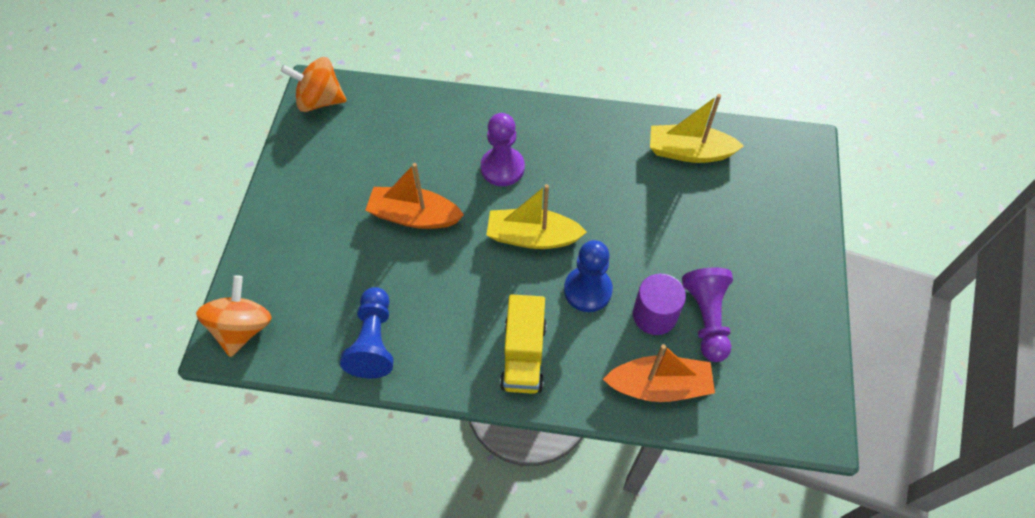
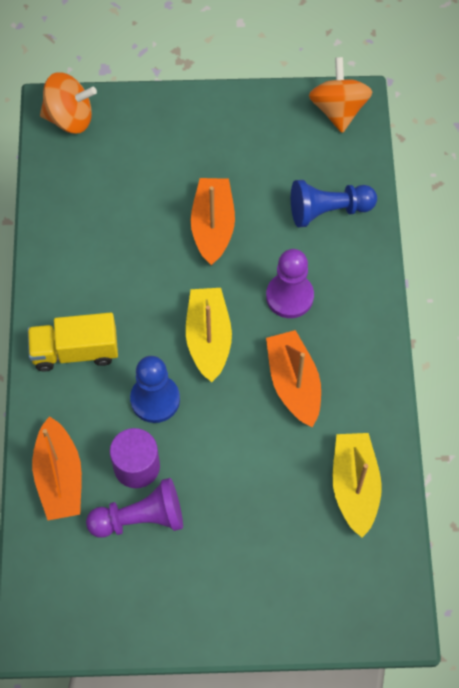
camera: 80 degrees right, 5 degrees up
blue pawn [340,287,394,378] -> blue pawn moved to [291,180,377,227]
none -> orange boat [266,330,321,427]

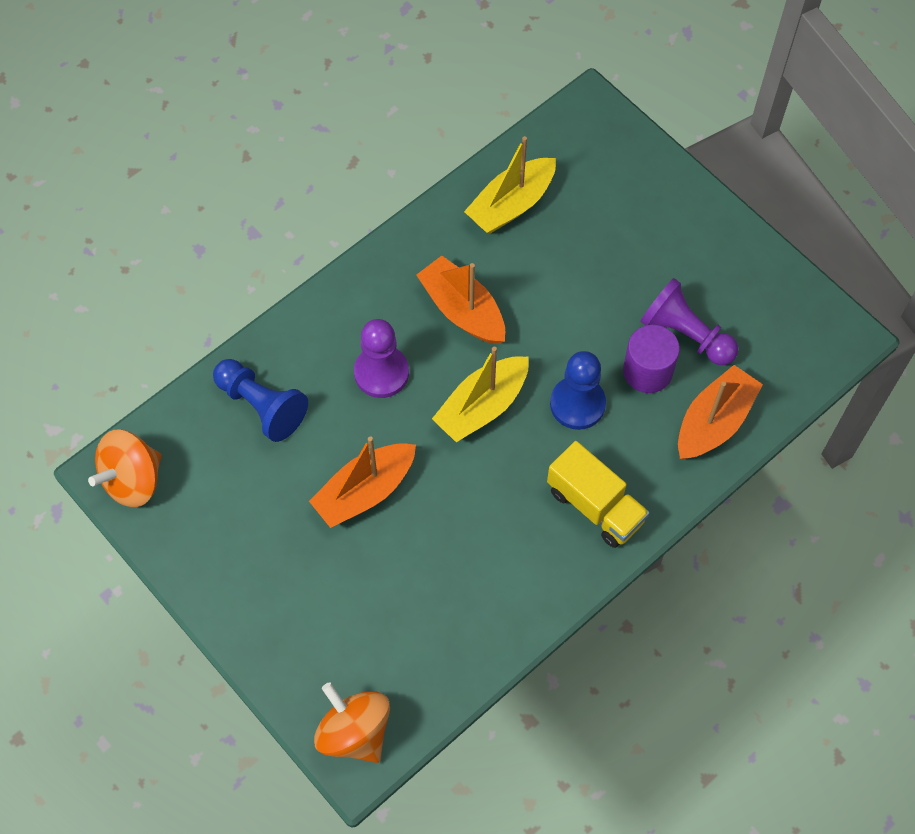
camera: 130 degrees left, 0 degrees up
orange boat [266,330,321,427] -> orange boat turned 105 degrees clockwise [416,256,505,344]

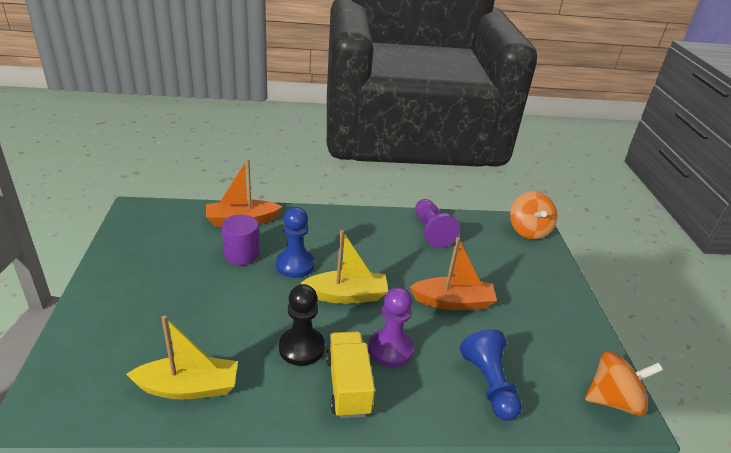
camera: 145 degrees left, 30 degrees down
orange boat [416,256,505,344] -> black pawn [279,284,325,366]
yellow truck [547,441,650,548] -> yellow truck moved to [326,332,375,418]
purple pawn [640,278,738,365] -> purple pawn moved to [415,199,460,248]

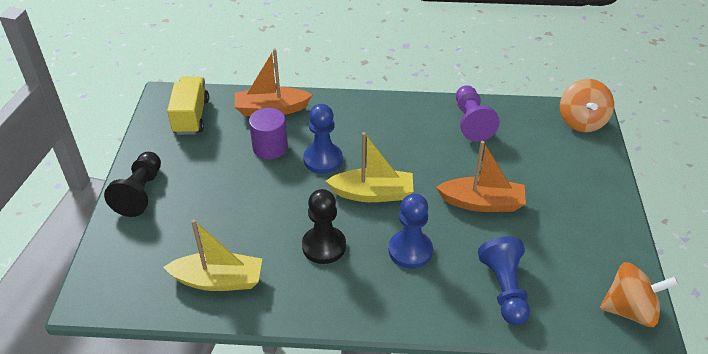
camera: 10 degrees right, 10 degrees up
yellow truck [326,332,375,418] -> yellow truck moved to [167,77,209,135]
purple pawn [368,287,414,367] -> blue pawn [388,194,433,269]
none -> black pawn [104,152,161,217]

